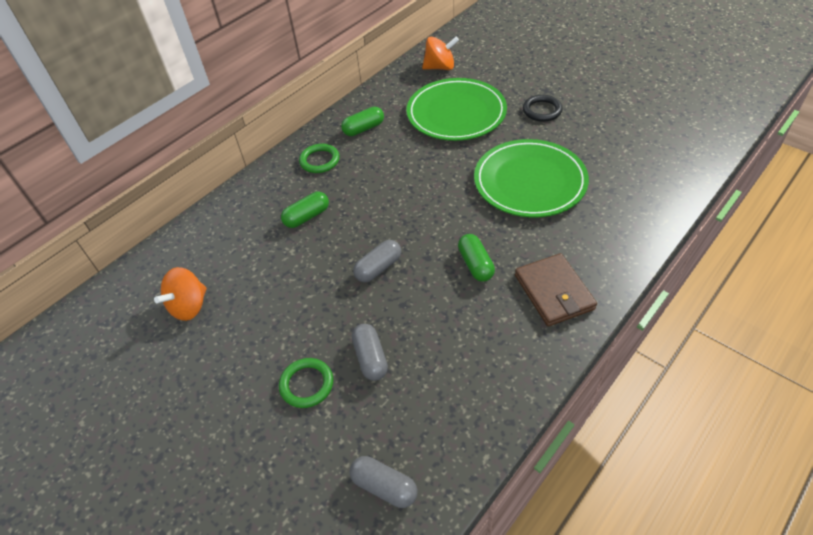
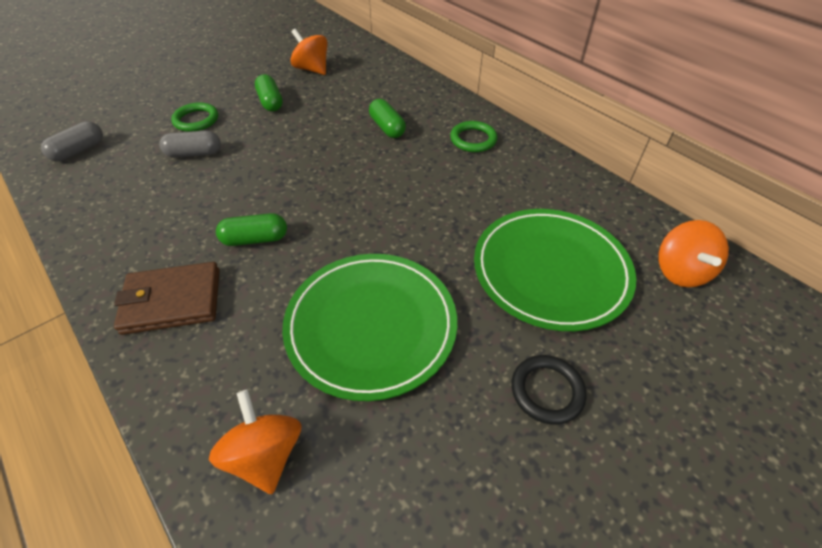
camera: 95 degrees right, 0 degrees up
green capsule [341,107,384,136] -> green capsule moved to [255,74,283,112]
grey capsule [353,240,401,282] -> none
none -> orange spinning top [209,389,301,494]

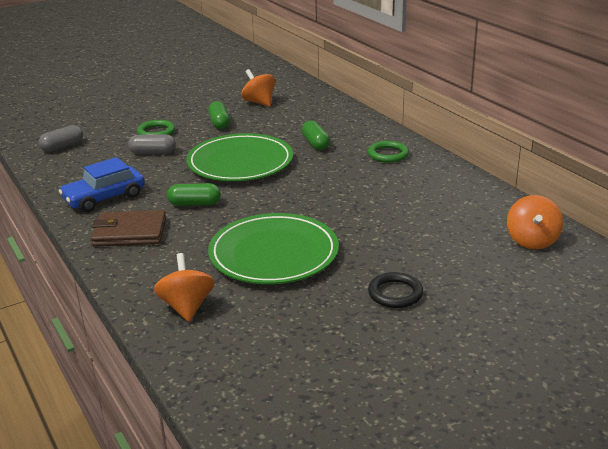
camera: 10 degrees right, 20 degrees down
green plate [474,209,636,331] -> green plate moved to [186,133,293,181]
none -> blue car [59,157,145,212]

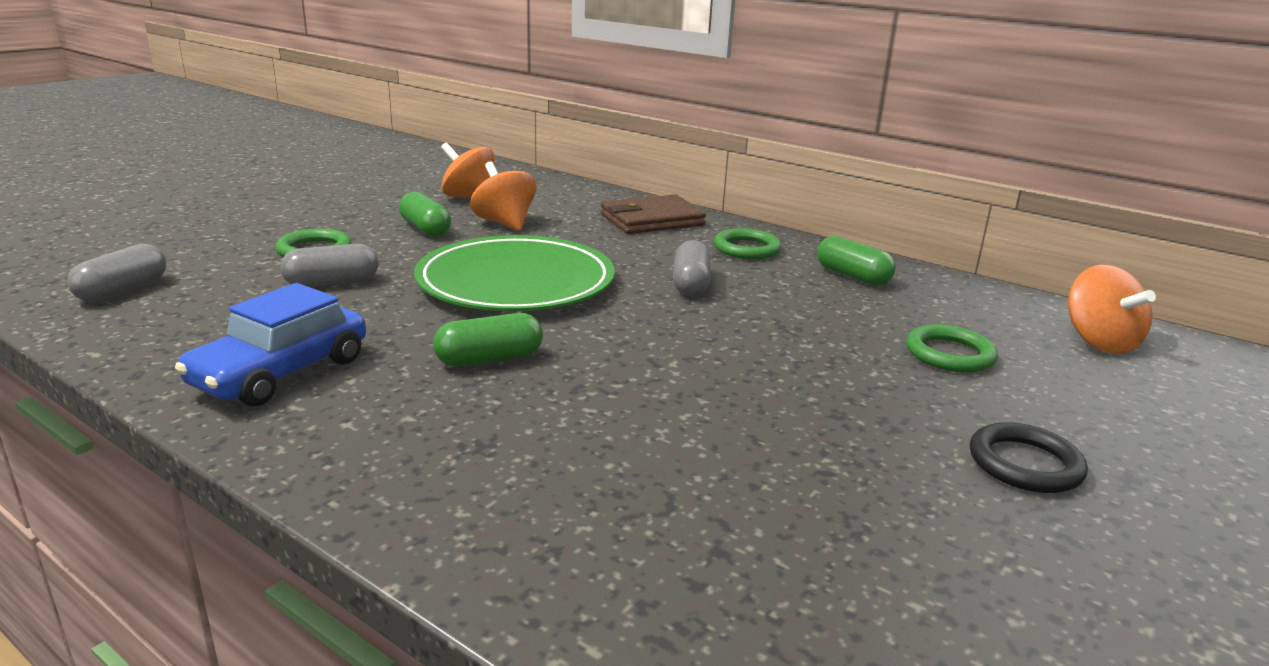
camera: 25 degrees left, 5 degrees down
brown wallet [91,210,166,247] -> brown wallet moved to [601,194,706,234]
orange spinning top [154,253,215,322] -> orange spinning top moved to [470,161,537,231]
green plate [208,213,339,284] -> none
green capsule [301,120,330,150] -> green capsule moved to [817,236,896,286]
none -> grey capsule [673,240,711,296]
none -> green ring [906,324,998,372]

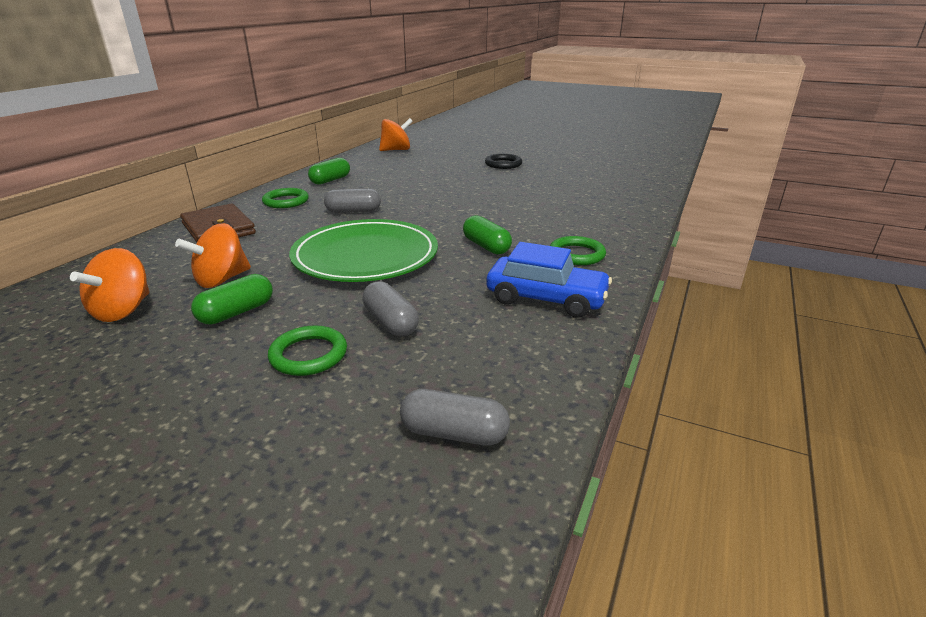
camera: 100 degrees left, 5 degrees up
green ring [906,324,998,372] -> green ring moved to [550,236,606,265]

